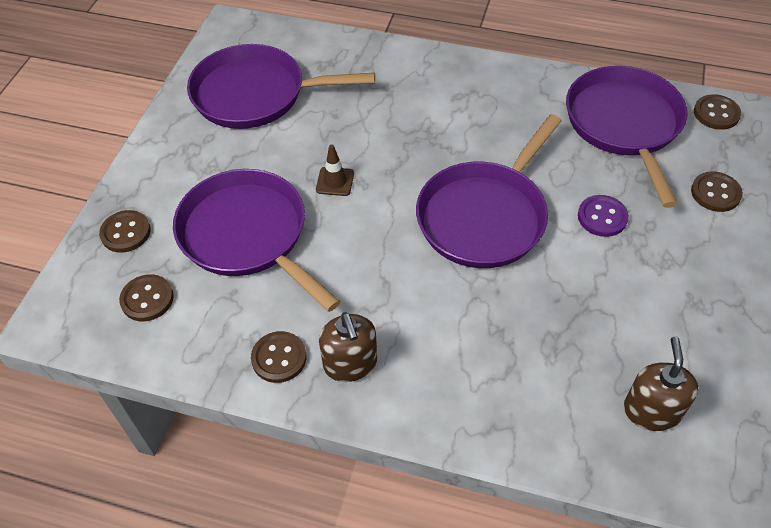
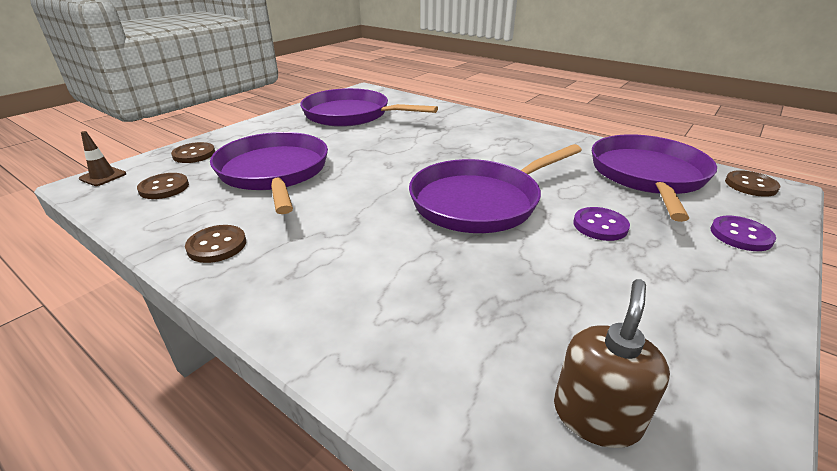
camera: 20 degrees right, 20 degrees down
brown traffic cone [316,144,354,196] -> brown traffic cone moved to [79,131,126,186]
brown soap dispenser [319,312,377,382] -> none
brown button [691,171,743,212] -> purple button [711,216,776,251]

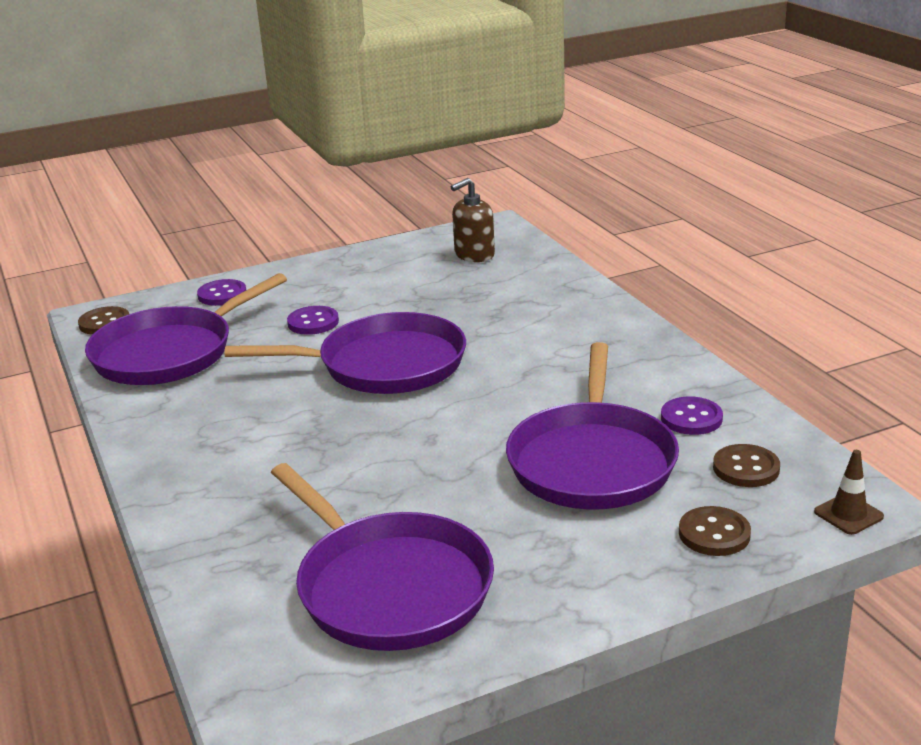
camera: 150 degrees left, 5 degrees down
brown button [185,225,246,263] -> none
none -> purple button [661,396,723,435]

